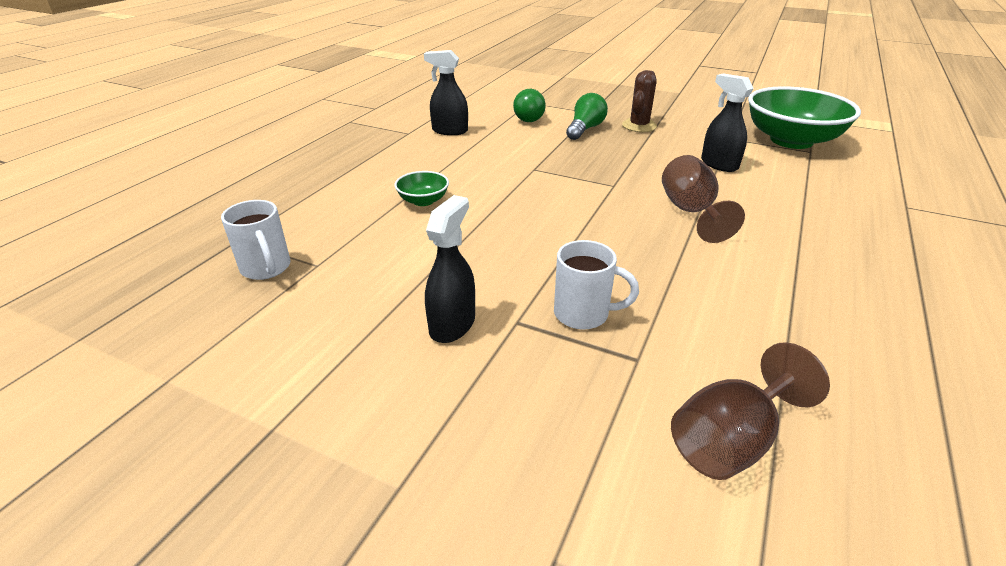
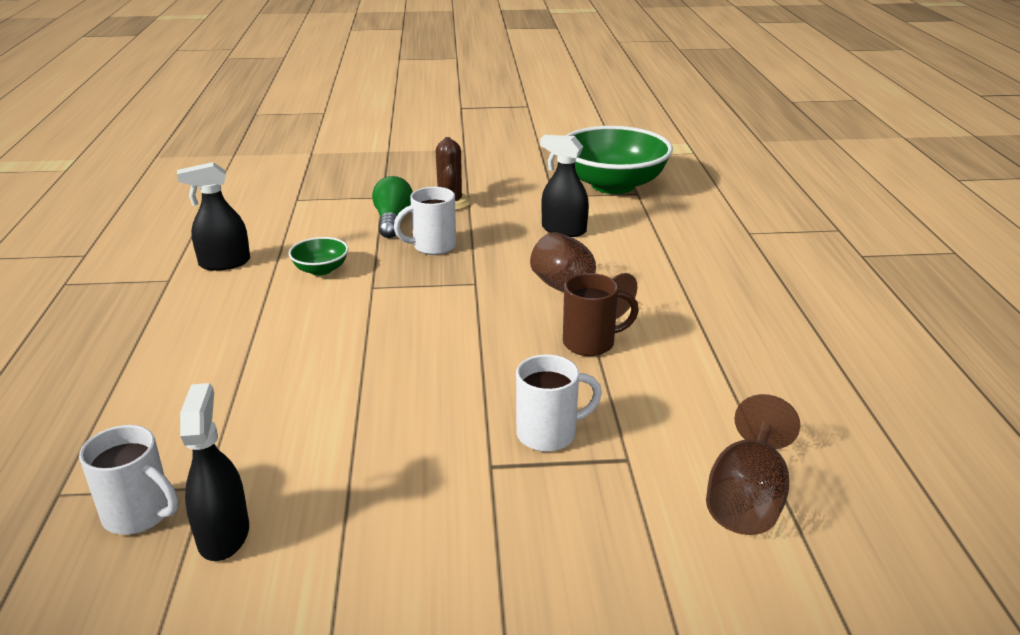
camera: 30 degrees left, 5 degrees down
green bowl [394,171,449,206] -> green bowl moved to [288,237,349,276]
black spray bottle [425,195,475,343] -> black spray bottle moved to [180,383,249,561]
green light bulb [513,89,546,122] -> none
none -> white mug [394,187,456,255]
none -> brown mug [563,273,639,356]

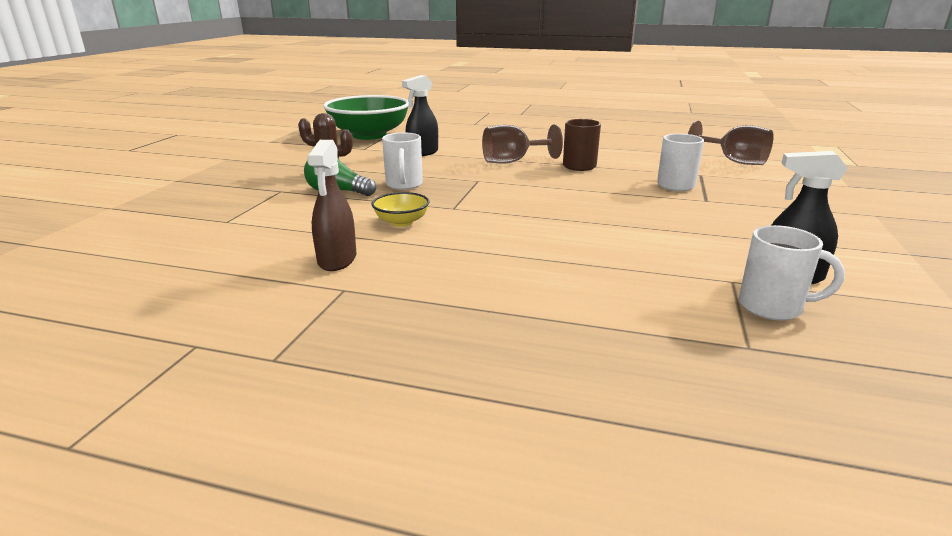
camera: 70 degrees left, 5 degrees down
white mug [79,425,179,535] -> white mug turned 60 degrees clockwise [739,225,845,320]
black spray bottle [177,162,250,271] -> brown spray bottle [307,140,356,271]
green bowl [288,237,349,276] -> yellow bowl [372,192,429,227]

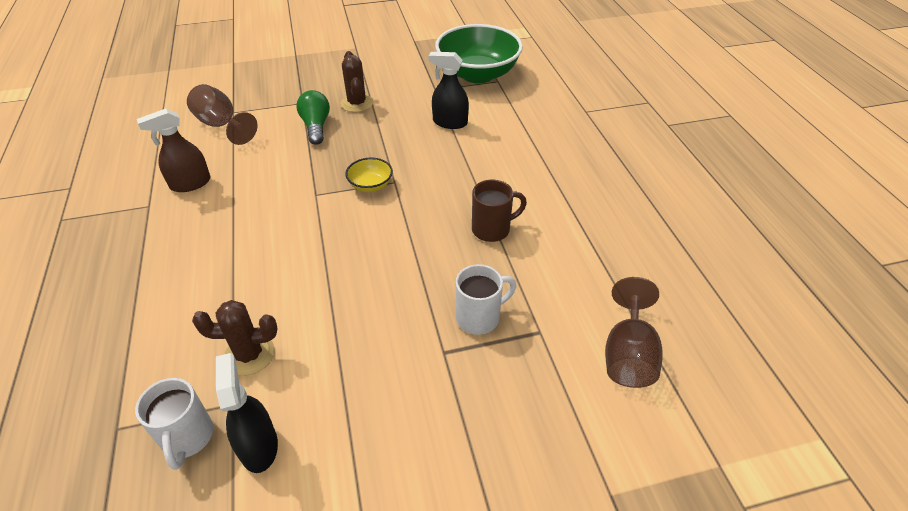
camera: 60 degrees right, 20 degrees up
yellow bowl [372,192,429,227] -> yellow bowl moved to [345,157,393,192]
white mug [382,132,423,190] -> none
brown goblet [482,124,563,164] -> brown goblet moved to [187,84,258,145]
none -> brown cactus [192,300,278,376]

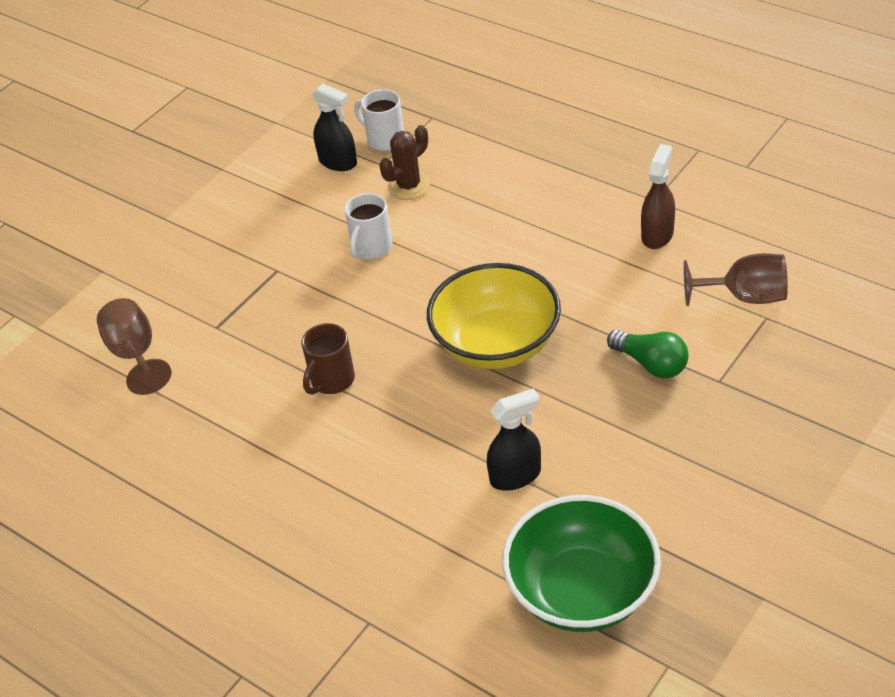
camera: 145 degrees right, 0 degrees up
brown cactus [341,51,373,112] -> none
yellow bowl [345,157,393,192] -> yellow bowl [427,263,561,369], size x2.28
white mug [456,264,516,335] -> white mug moved to [345,193,392,259]

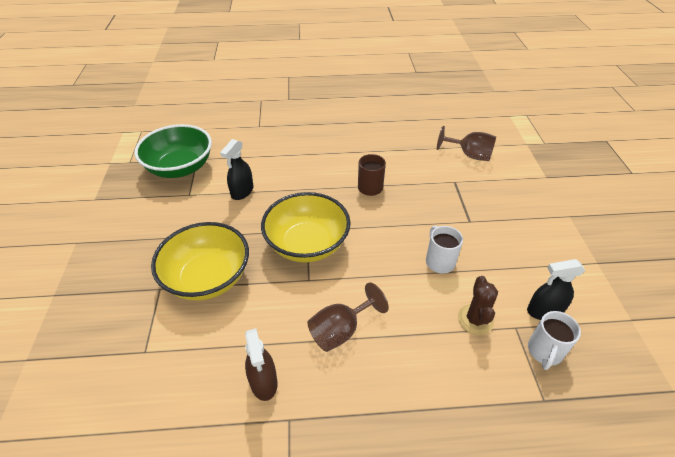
camera: 135 degrees right, 0 degrees up
white mug [354,89,404,151] -> white mug turned 120 degrees clockwise [528,311,581,370]
green light bulb [607,330,689,378] -> yellow bowl [151,222,249,301]
brown goblet [684,253,788,306] -> brown goblet moved to [308,282,389,352]

